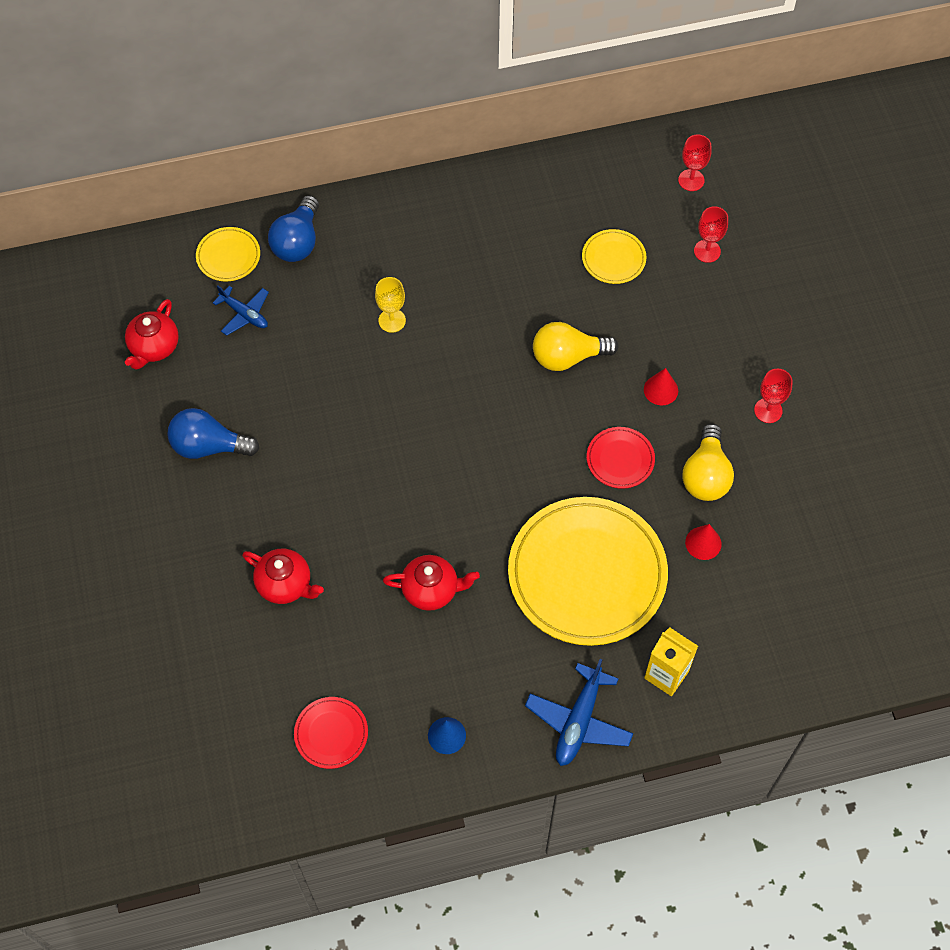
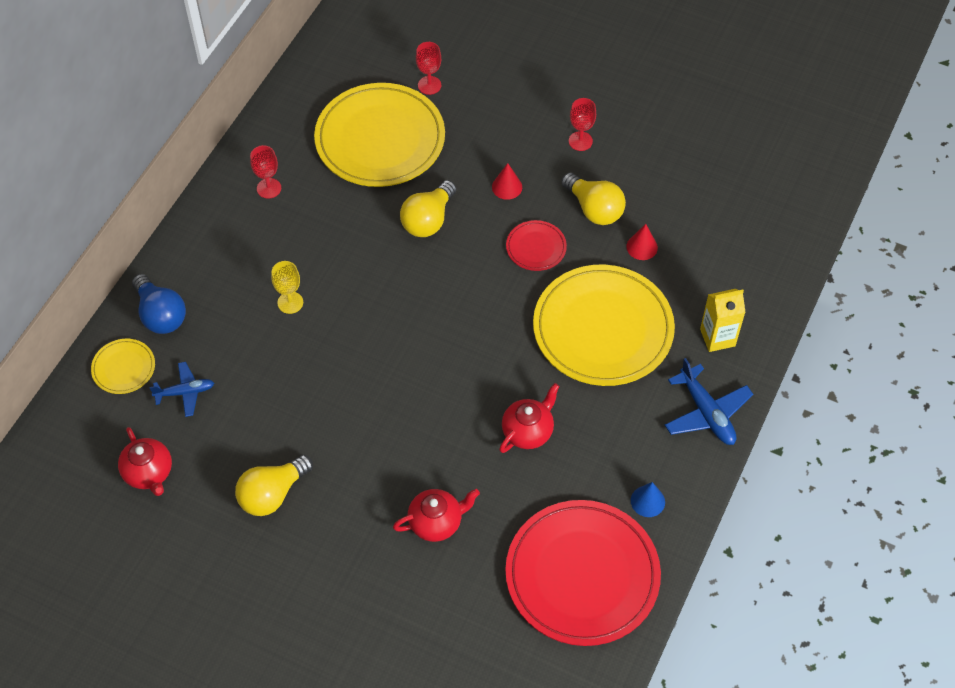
camera: 50 degrees left, 5 degrees down
blue light bulb [167,408,260,459] -> yellow light bulb [235,455,313,516]
red plate [294,697,368,769] -> red plate [505,500,661,646], size x2.25
yellow plate [582,229,646,284] -> yellow plate [314,83,445,187], size x2.25
red goblet [678,135,711,191] -> red goblet moved to [250,145,281,199]

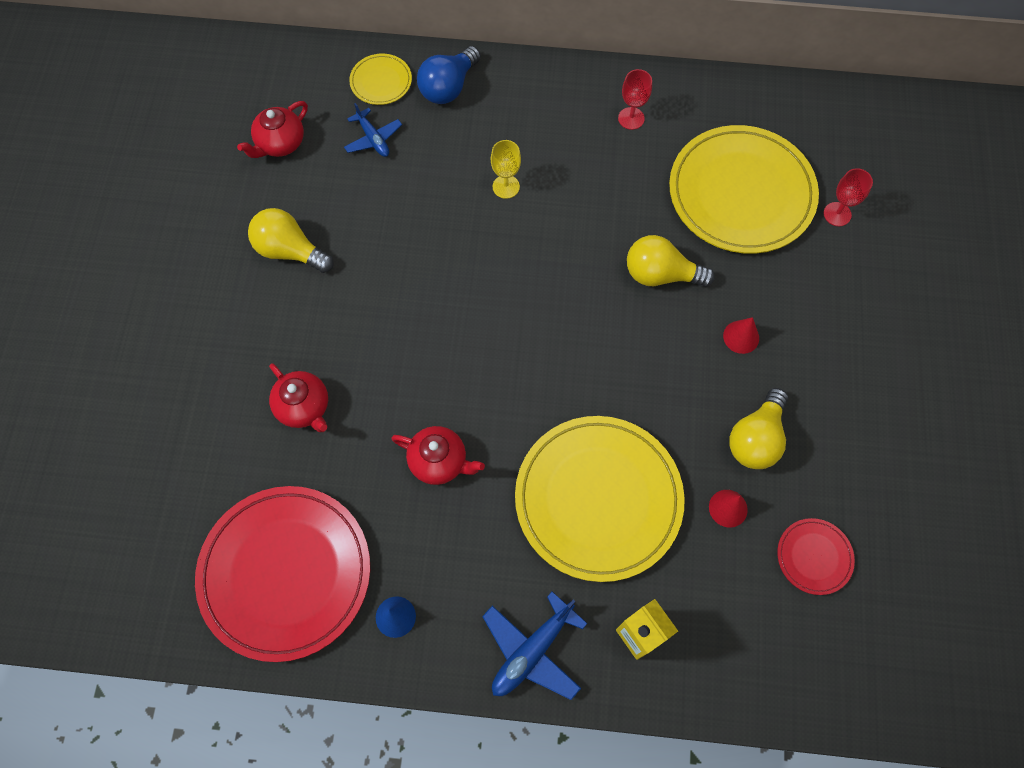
camera: 70 degrees right, 10 degrees up
red plate [506,220,567,271] -> red plate moved to [777,518,855,595]
red goblet [569,98,596,151] -> none

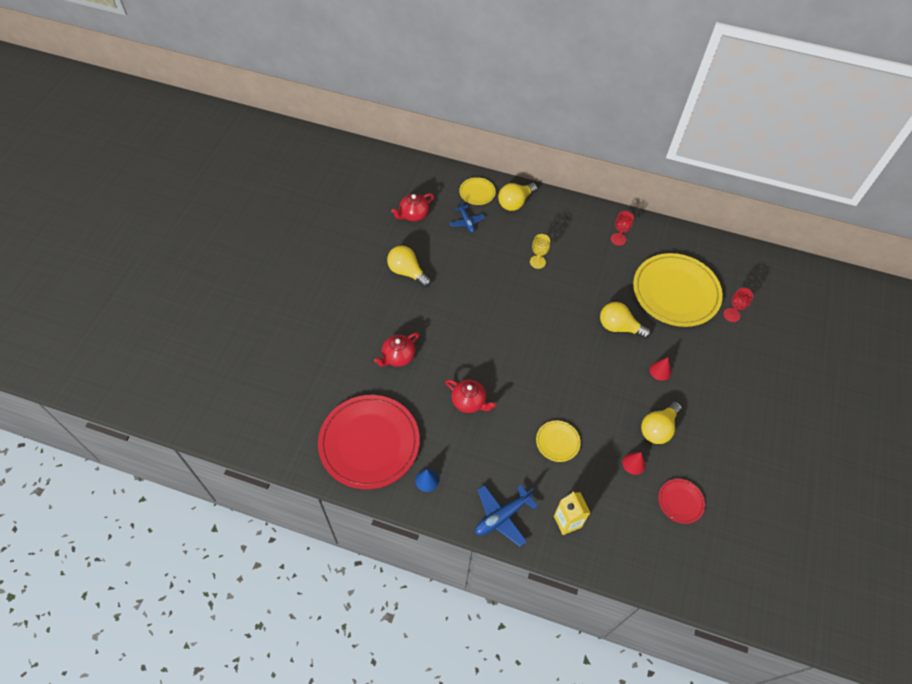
camera: 10 degrees right, 10 degrees down
red teapot [269,363,328,432] -> red teapot turned 75 degrees clockwise [374,332,419,367]
blue light bulb [417,46,481,104] -> yellow light bulb [498,183,537,211]
yellow plate [515,416,685,582] -> yellow plate [536,421,581,462], size x0.44

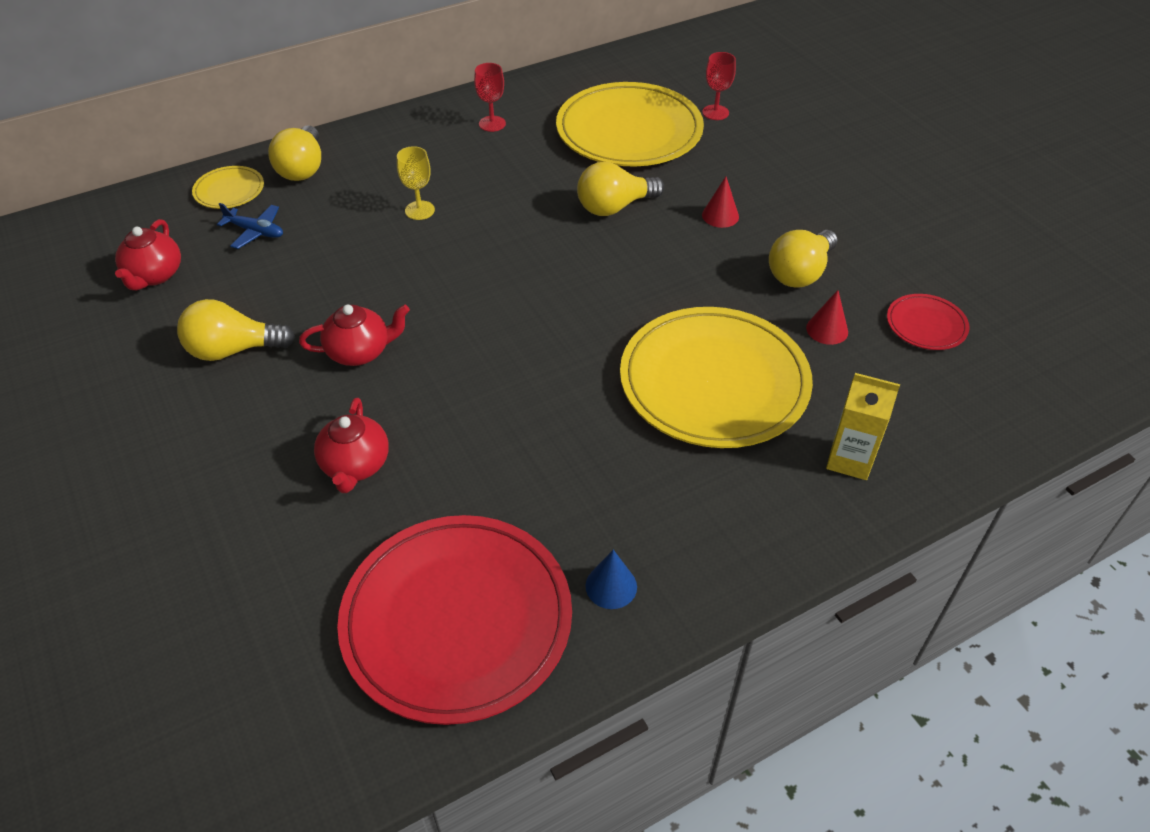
camera: 45 degrees left, 10 degrees down
red teapot [445,379,496,413] -> red teapot moved to [299,304,410,366]
blue plane [475,485,538,547] -> none
yellow plate [536,421,581,462] -> yellow plate [620,307,813,448], size x2.25
yellow light bulb [641,401,682,444] -> yellow light bulb turned 45 degrees clockwise [769,230,838,288]

